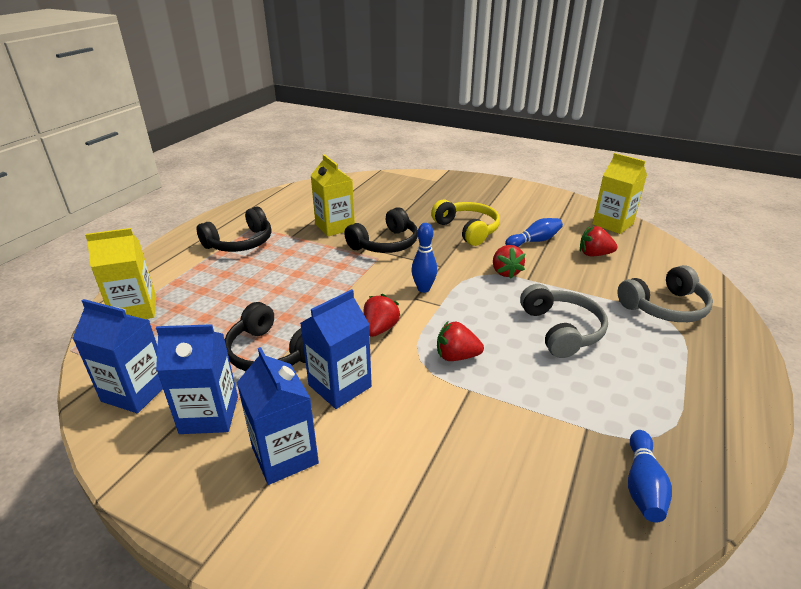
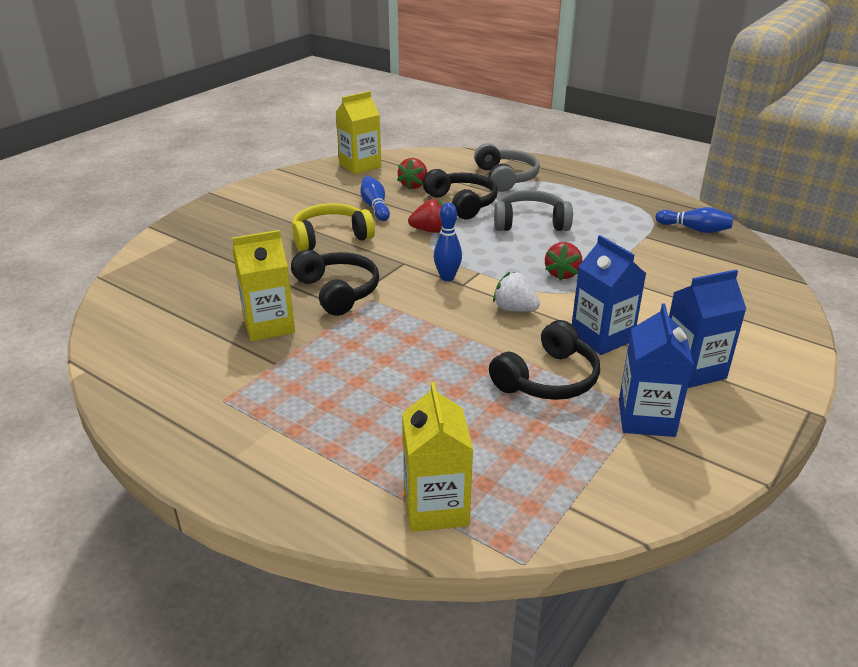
camera: 80 degrees left, 0 degrees up
blue carton [73,299,163,413] -> none
black headphones [197,207,272,252] -> black headphones moved to [423,169,498,219]
red strawberry [364,294,401,337] -> white strawberry [493,272,540,312]

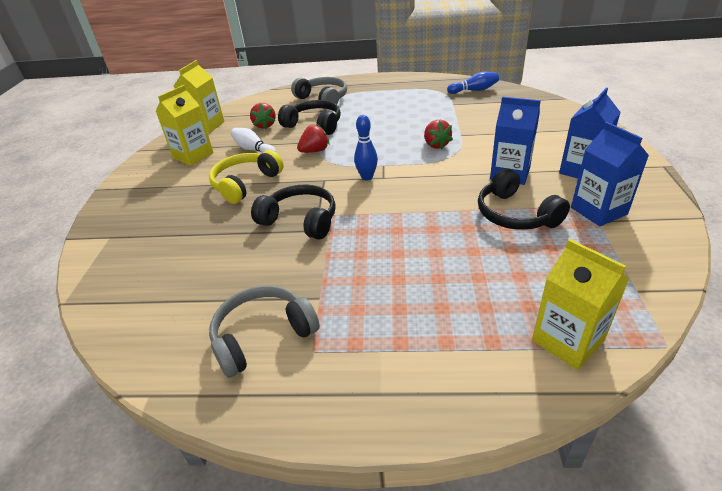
camera: 30 degrees left, 5 degrees up
yellow carton [232,230,295,341] -> yellow carton moved to [155,85,214,166]
blue bowling pin [360,176,390,221] -> white bowling pin [231,128,277,153]
black headphones [489,320,600,400] -> black headphones turned 135 degrees clockwise [478,168,570,230]
white strawberry [493,272,540,312] -> none
grey headphones [494,190,573,231] -> grey headphones moved to [209,286,320,378]

